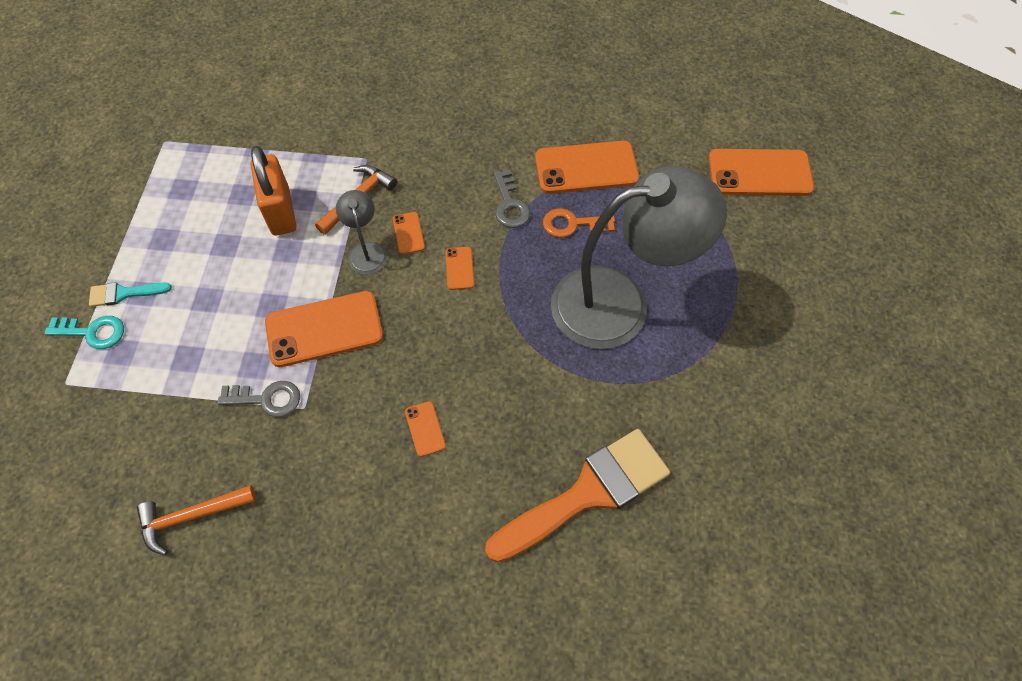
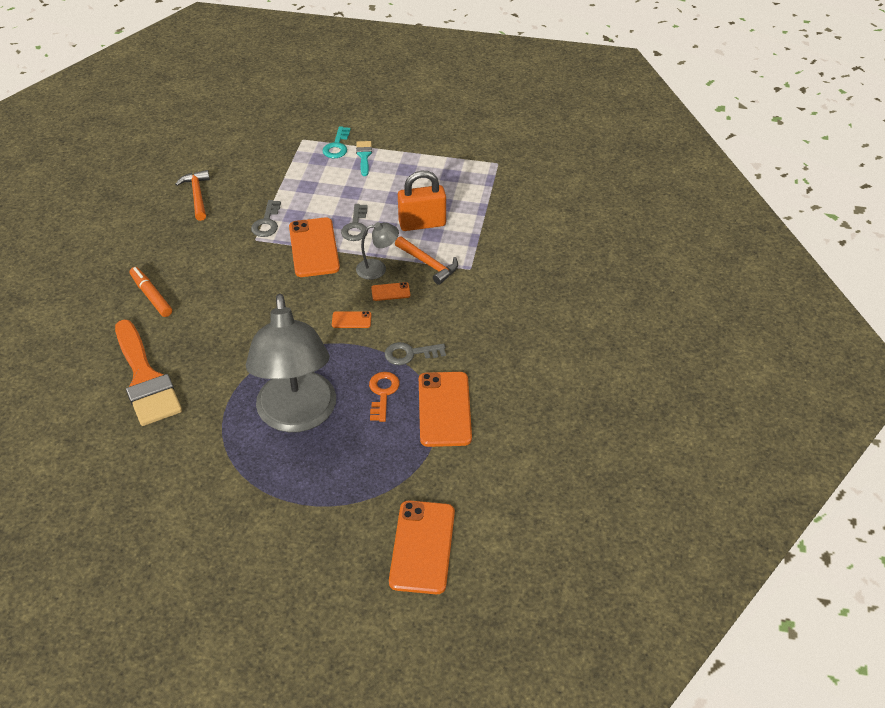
camera: 95 degrees right, 15 degrees down
orange phone [405,401,446,457] -> none
none -> orange marker [130,267,172,317]
none -> grey key [341,204,368,241]

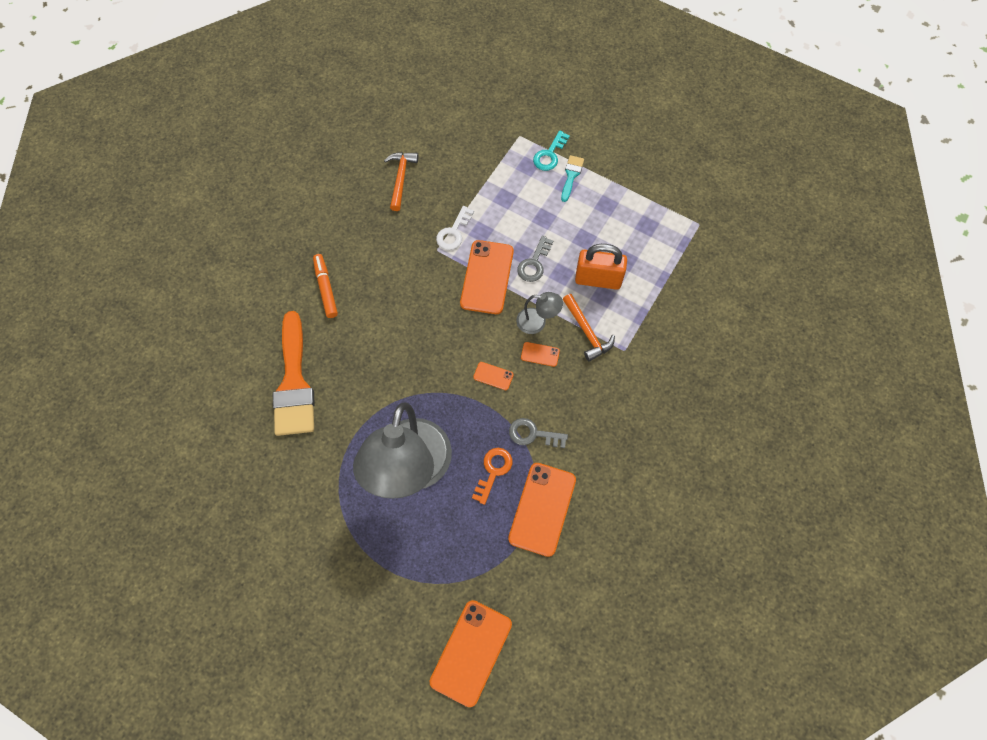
camera: 20 degrees right, 20 degrees up
grey key [251,200,281,237] -> white key [436,206,474,250]

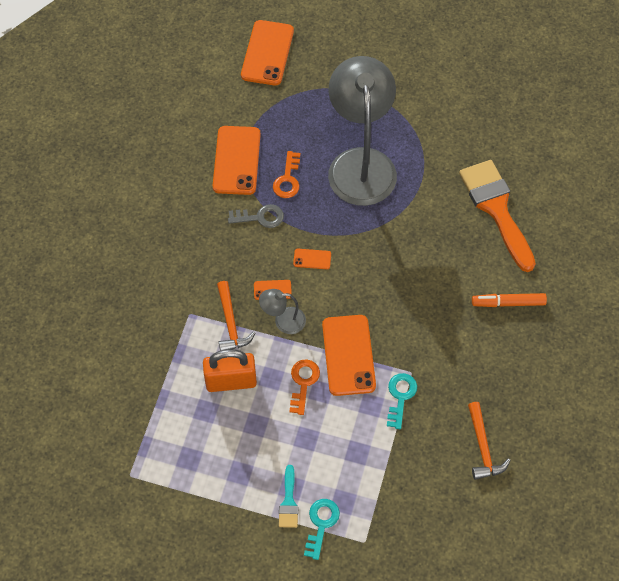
camera: 165 degrees right, 5 degrees down
orange marker [313,254,338,318] -> orange marker turned 120 degrees clockwise [472,293,547,307]
white key [436,206,474,250] -> turquoise key [387,373,417,429]
grey key [517,236,553,282] -> orange key [289,360,320,415]
orange hammer [563,294,615,362] -> orange hammer turned 150 degrees counterclockwise [217,281,256,351]

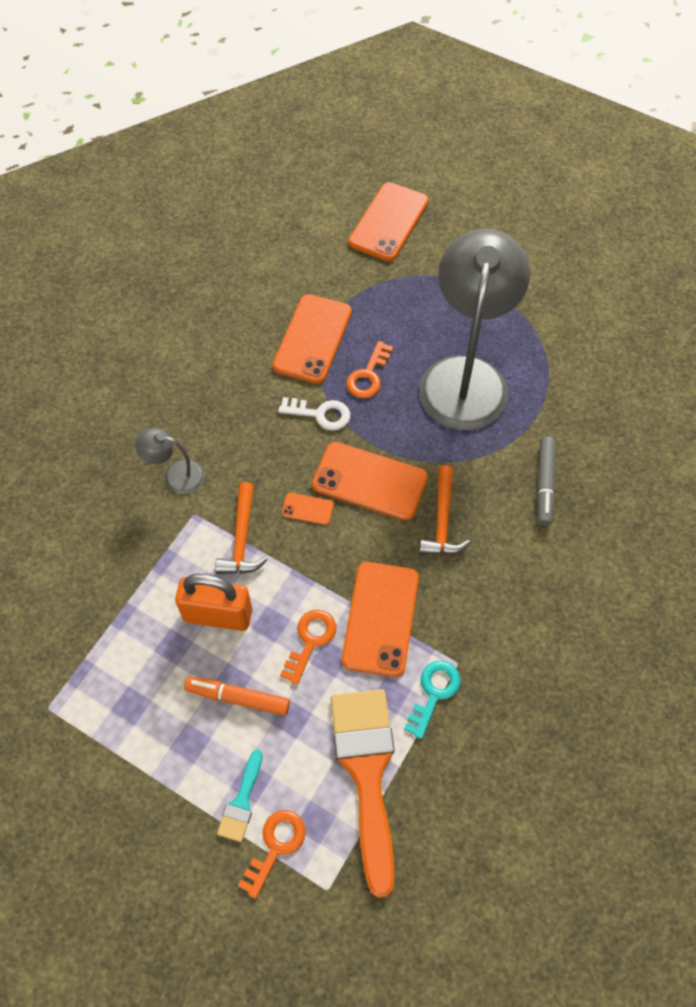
camera: 15 degrees right, 0 degrees up
grey key [228,204,284,228] -> white key [278,397,350,431]
grey lamp [259,289,306,334] -> grey lamp moved to [135,428,204,494]
orange phone [293,249,331,269] -> orange phone [312,442,428,521], size x2.20
turquoise key [304,499,340,560] -> orange key [238,810,306,899]
orange brush [459,160,536,272] -> orange brush moved to [331,689,395,898]
orange hammer [468,402,511,480] -> orange hammer moved to [419,465,470,555]
orange marker [472,293,547,307] -> orange marker moved to [184,676,290,716]
none -> grey marker [537,437,555,526]

